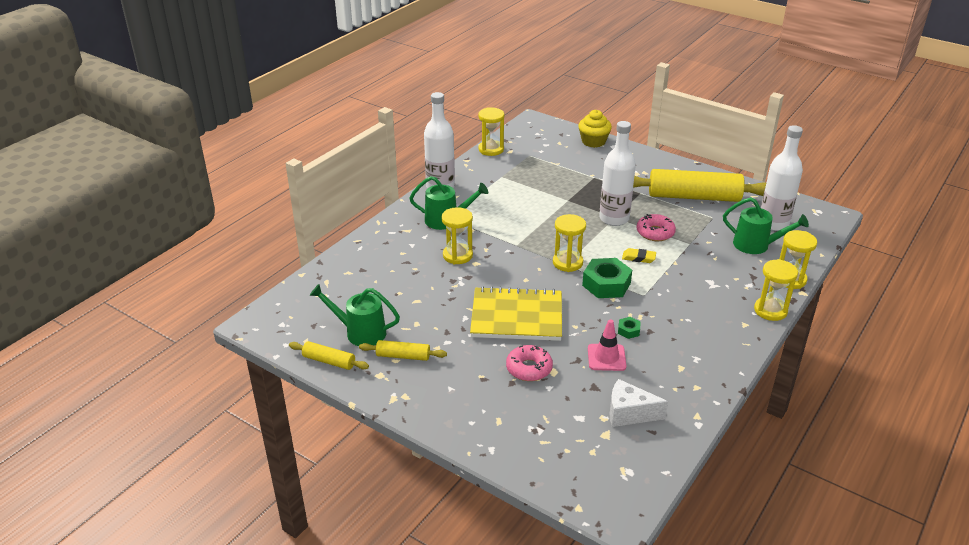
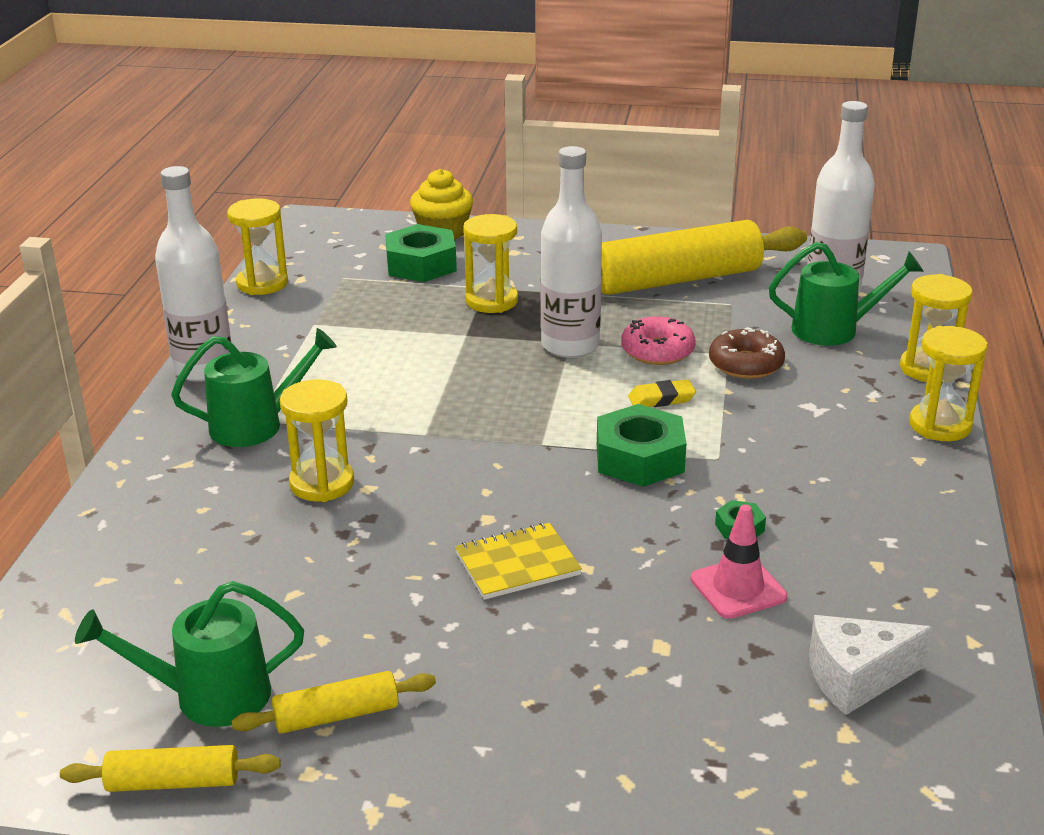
camera: 25 degrees left, 5 degrees down
yellow notebook [470,286,562,341] -> yellow notebook [455,523,582,600], size x0.55
pink donut [506,345,553,381] -> none
yellow hourglass [553,214,586,272] -> yellow hourglass moved to [463,214,518,313]
none -> green nut [385,224,457,282]
none -> brown donut [709,328,785,379]

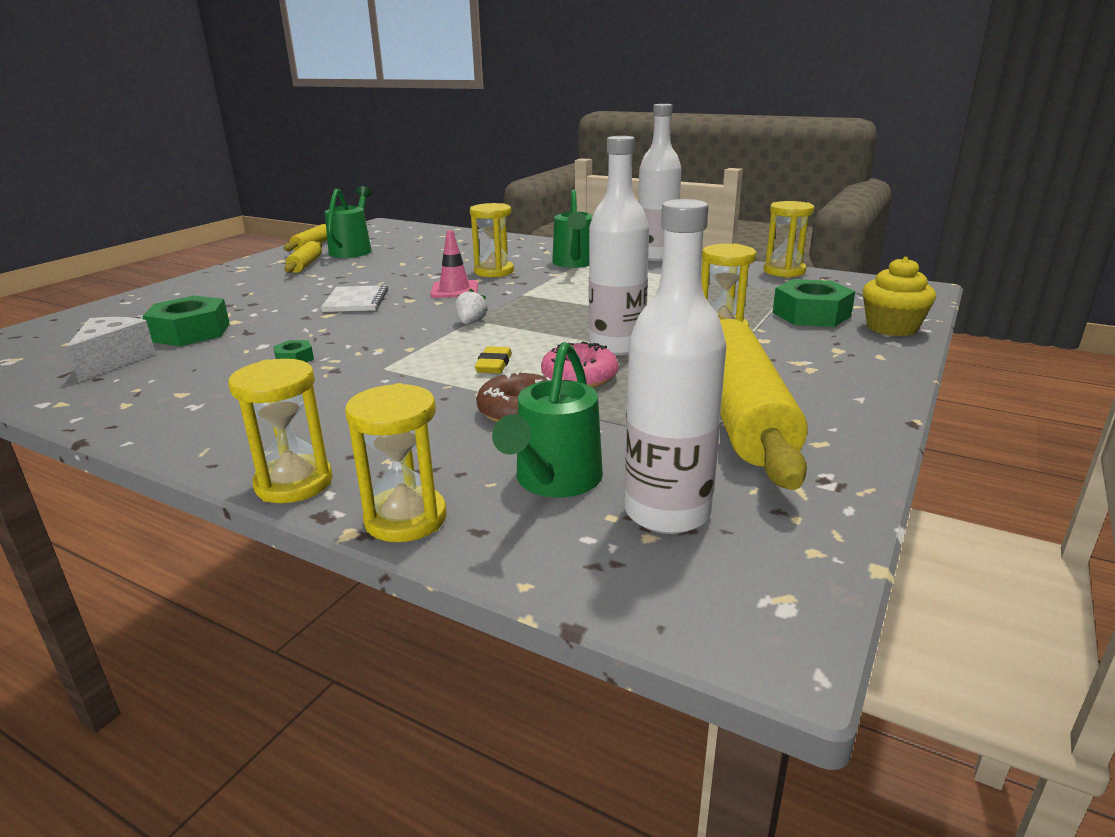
camera: 110 degrees right, 5 degrees down
yellow notebook [455,523,582,600] -> white notebook [321,285,388,312]
green nut [597,404,686,487] -> green nut moved to [142,295,230,346]
pink traffic cone [690,504,787,619] -> pink traffic cone moved to [430,230,478,298]
none -> white strawberry [455,288,488,324]

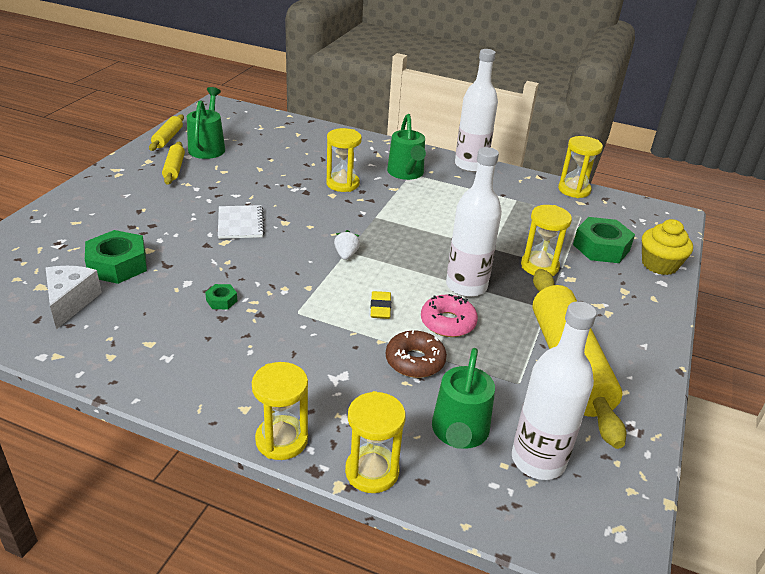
camera: 10 degrees left, 10 degrees up
pink traffic cone [430,230,478,298] -> none

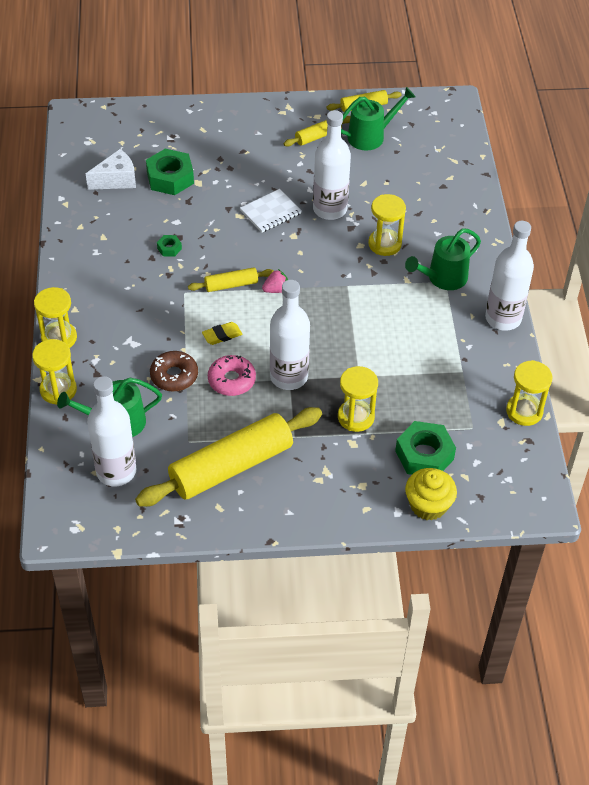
camera: 65 degrees right, 15 degrees up
white strawberry [334,230,360,260] -> pink strawberry [262,269,288,293]
none -> yellow rolling pin [188,267,274,292]
none -> white bottle [313,110,351,220]

